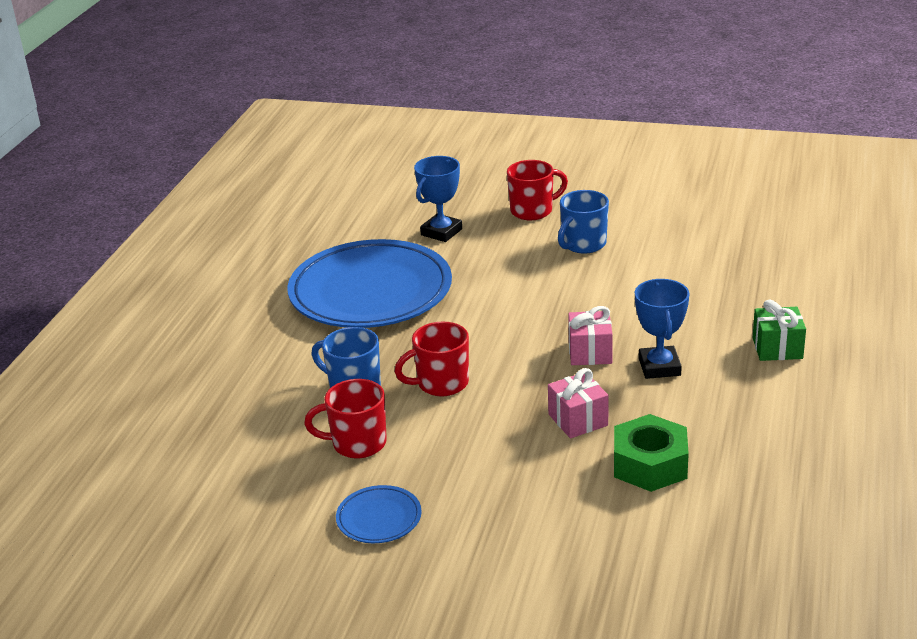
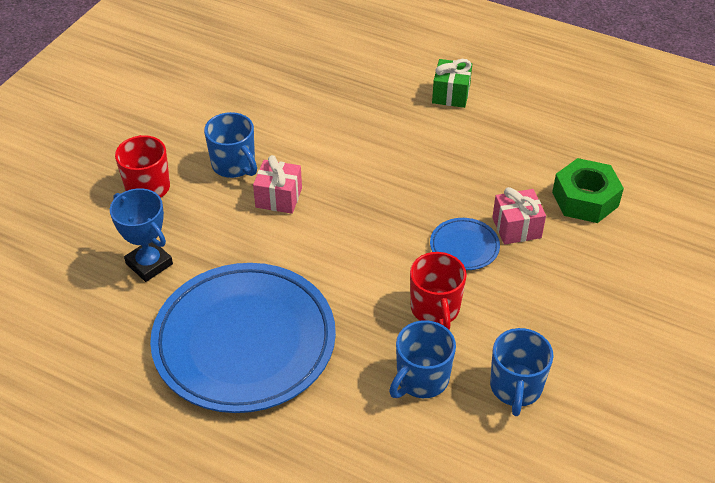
camera: 80 degrees left, 15 degrees up
red mug [304,379,387,458] -> blue mug [490,328,554,416]
blue plate [336,485,422,543] -> blue plate moved to [430,218,500,270]
pink gift [568,306,613,365] -> pink gift moved to [253,155,302,214]
blue trophy [635,279,689,379] -> none

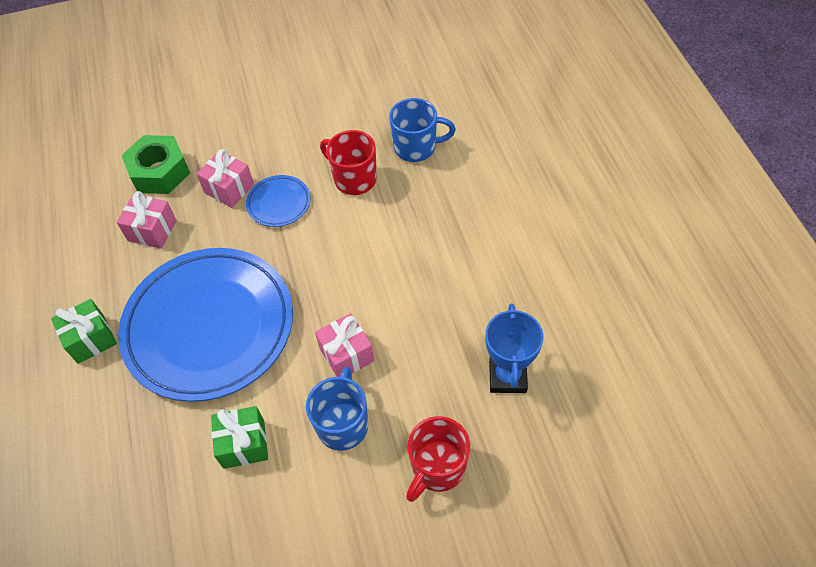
camera: 130 degrees left, 10 degrees up
blue plate [150,263,336,413] -> blue plate moved to [118,248,293,402]
red mug [410,252,467,330] -> red mug turned 90 degrees counterclockwise [320,130,377,195]
blue mug [490,328,554,416] -> none
none -> pink gift [117,191,177,249]
none -> green gift [211,406,268,469]

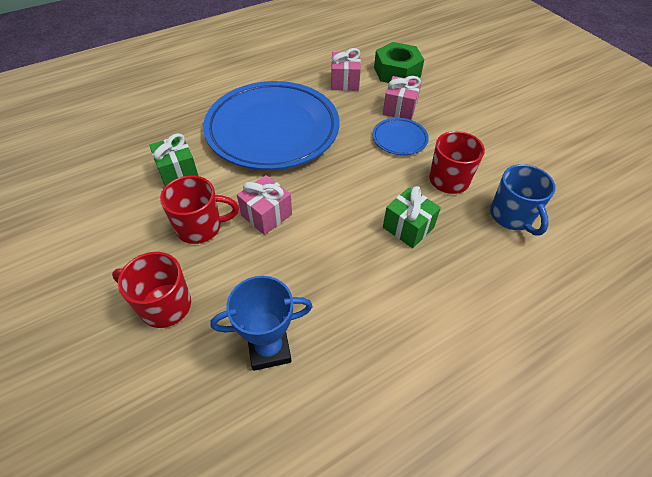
camera: 70 degrees right, 5 degrees down
green gift [51,299,117,364] -> green gift moved to [383,186,441,248]
blue mug [306,367,368,451] -> red mug [160,176,239,244]

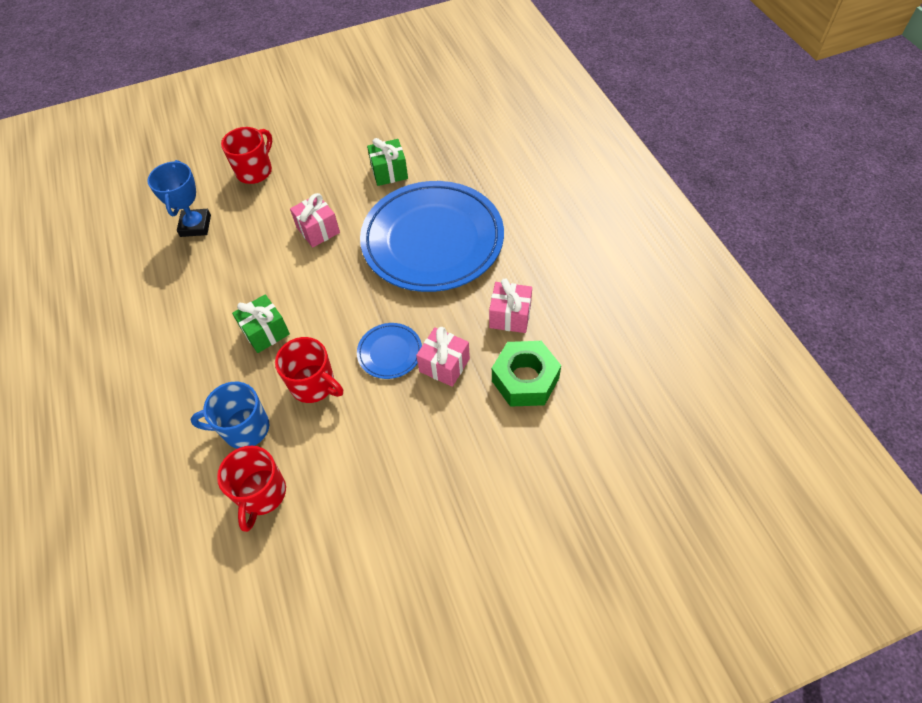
camera: 105 degrees right, 5 degrees up
red mug [160,176,239,244] -> red mug moved to [217,446,286,532]

